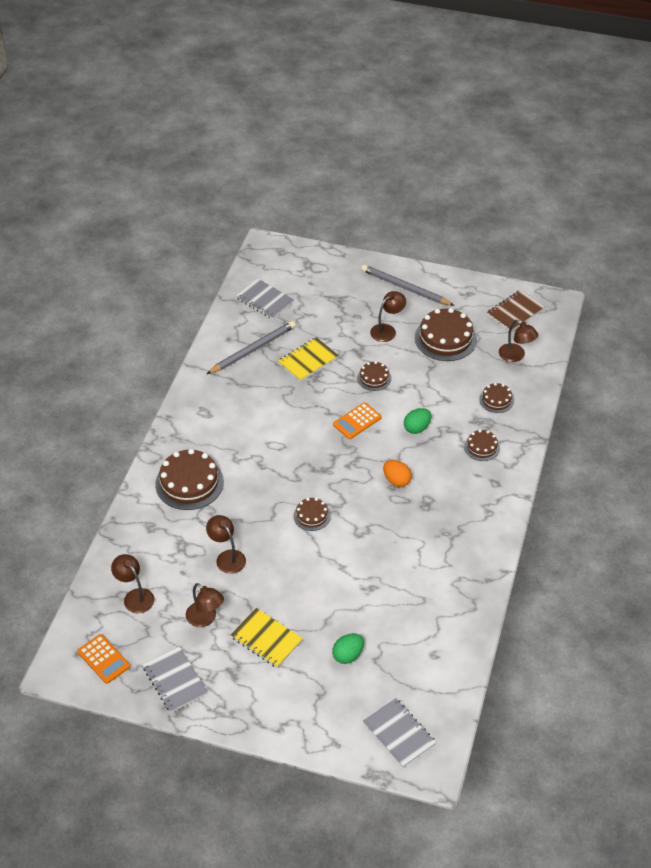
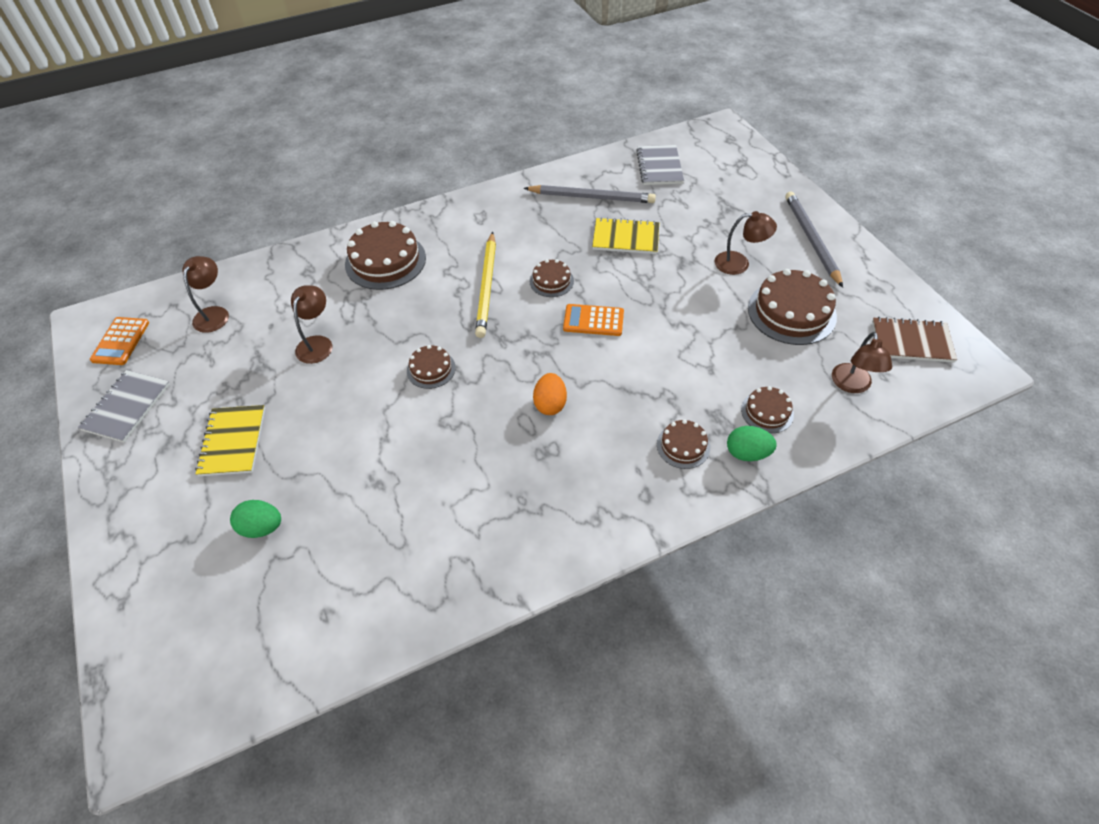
camera: 50 degrees right, 5 degrees up
brown lamp [186,583,224,627] -> none
brown cake [357,361,391,391] -> brown cake moved to [530,259,574,297]
grey notebook [363,698,436,768] -> none
green egg [404,408,432,434] -> green egg moved to [727,426,777,461]
none -> yellow pencil [475,232,496,338]

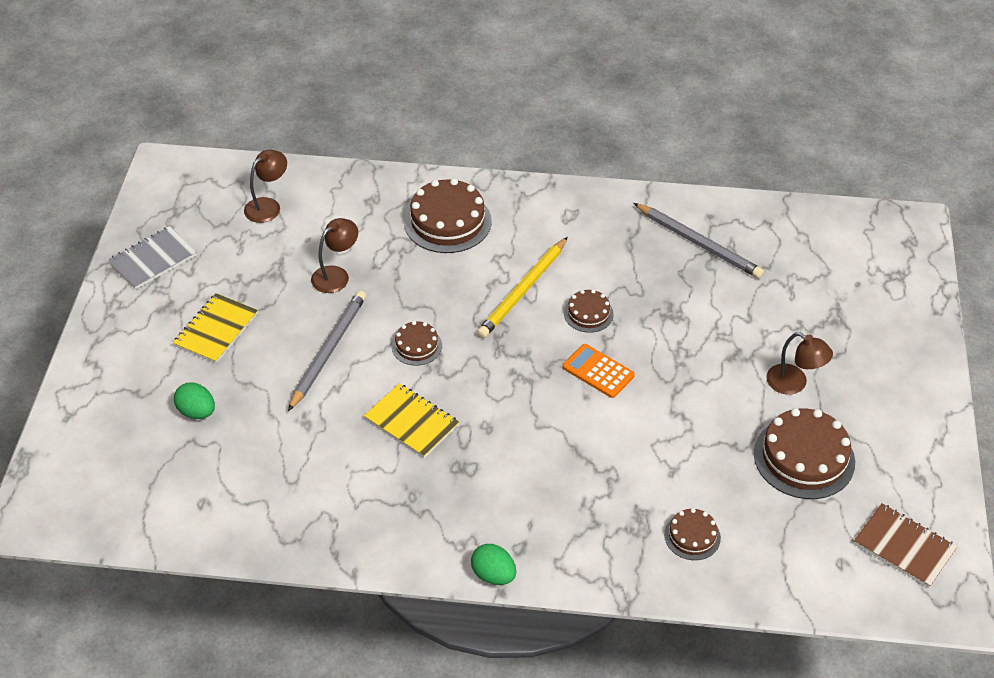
camera: 30 degrees right, 5 degrees down
orange calculator [90,317,149,365] -> none
orange egg [533,373,567,415] -> none
yellow notebook [592,217,659,254] -> yellow notebook moved to [364,383,459,458]
grey notebook [636,145,684,185] -> none
brown cake [657,419,710,469] -> none
green egg [727,426,777,461] -> green egg moved to [471,544,516,585]
grey pencil [785,191,843,288] -> grey pencil moved to [288,290,366,411]
brown lamp [832,332,892,393] -> none

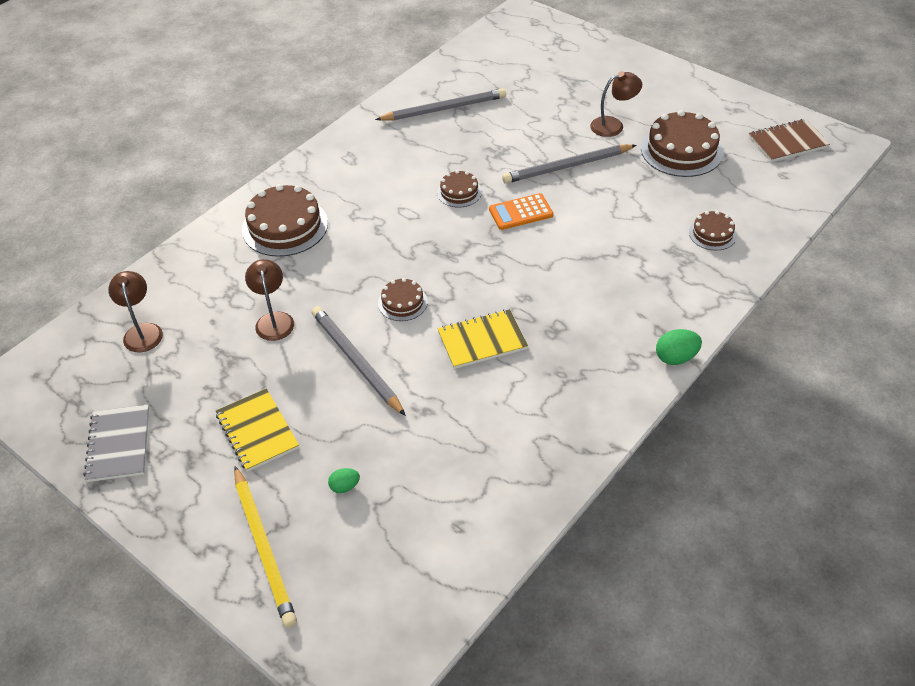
camera: 55 degrees left, 0 degrees up
green egg [174,382,215,419] -> green egg [328,468,360,493], size x0.63
yellow pencil [477,237,568,338] -> yellow pencil moved to [234,466,297,628]
none -> grey pencil [502,144,636,183]

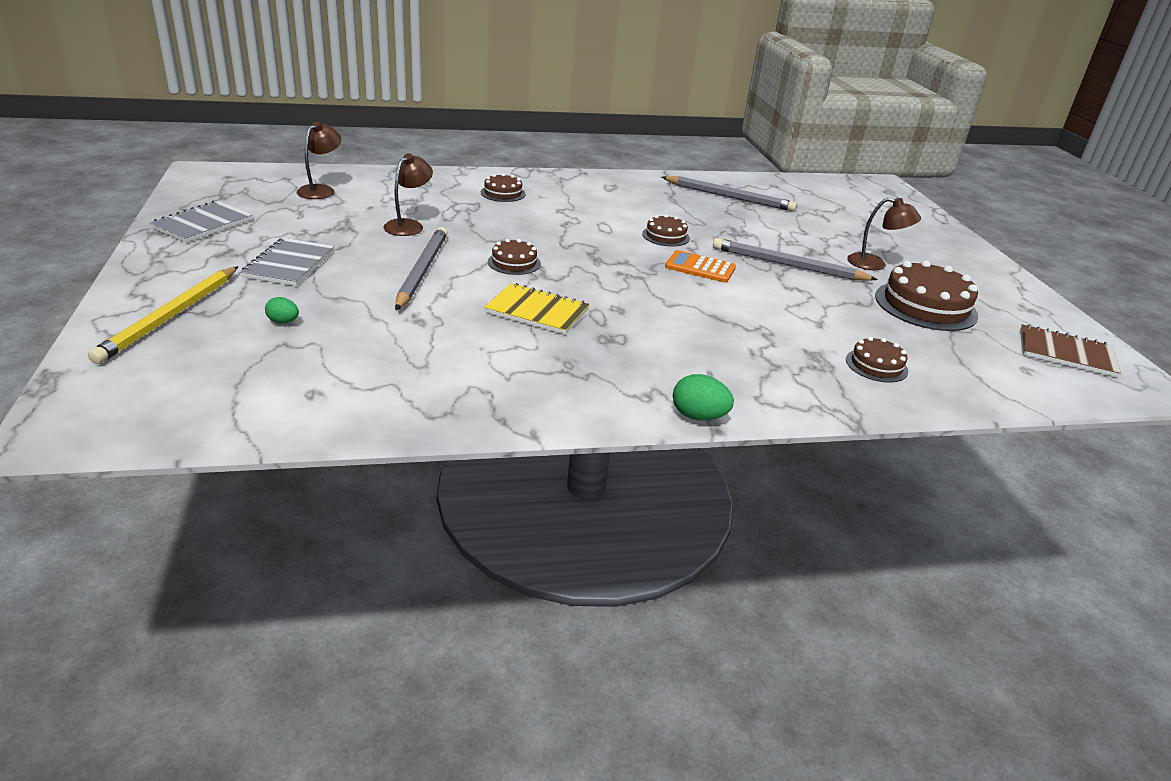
camera: 35 degrees right, 15 degrees down
yellow notebook [216,388,299,472] -> grey notebook [240,238,334,286]
brown cake [242,184,328,257] -> brown cake [481,173,526,202], size x0.54

